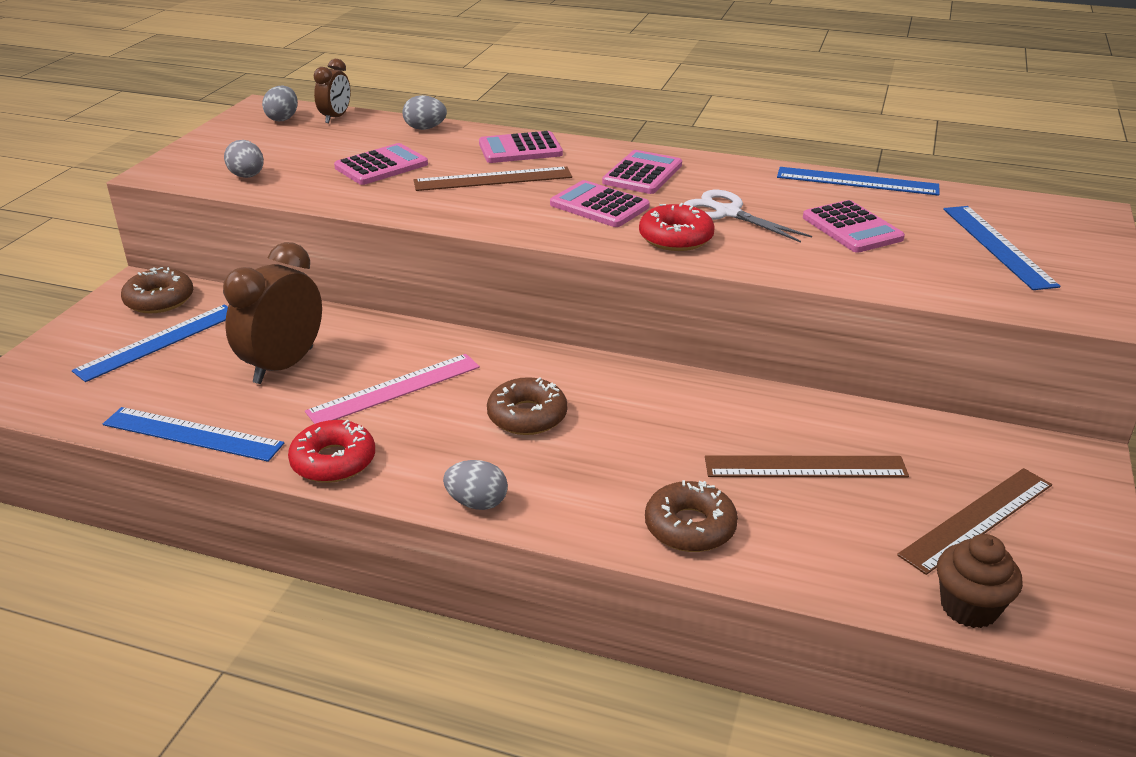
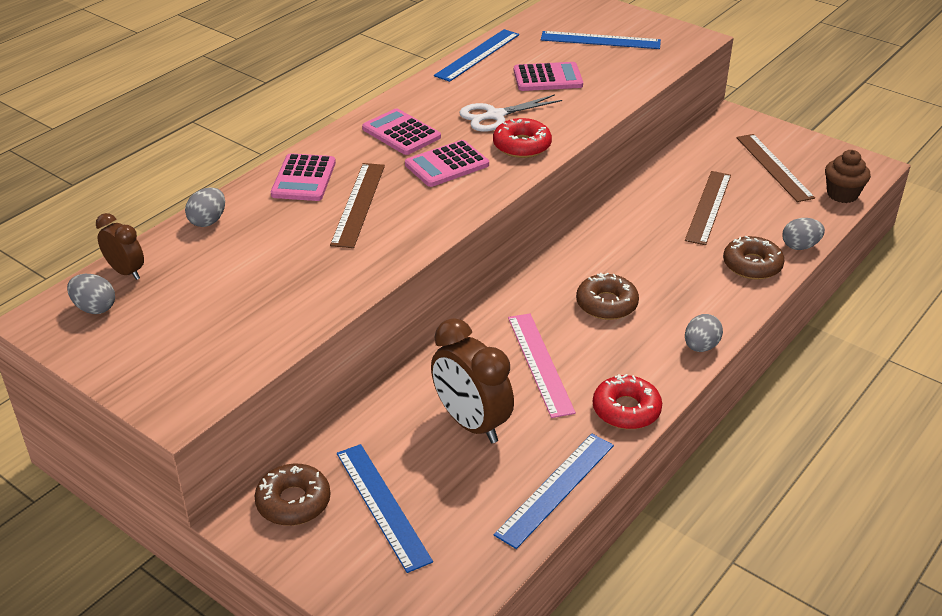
camera: 70 degrees left, 5 degrees up
grey egg [224,140,264,178] -> grey egg moved to [783,218,825,250]
pink calculator [334,143,428,185] -> none

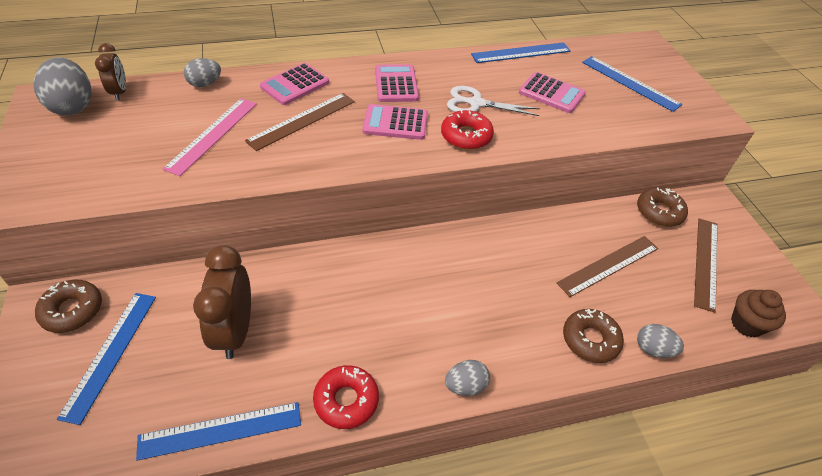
camera: 35 degrees right, 10 degrees up
grey egg [67,274,115,314] -> grey egg [33,57,92,116], size x1.69
pink ruler [508,313,576,418] -> pink ruler moved to [163,98,257,176]
brown donut [576,273,639,320] -> brown donut moved to [637,187,688,227]

